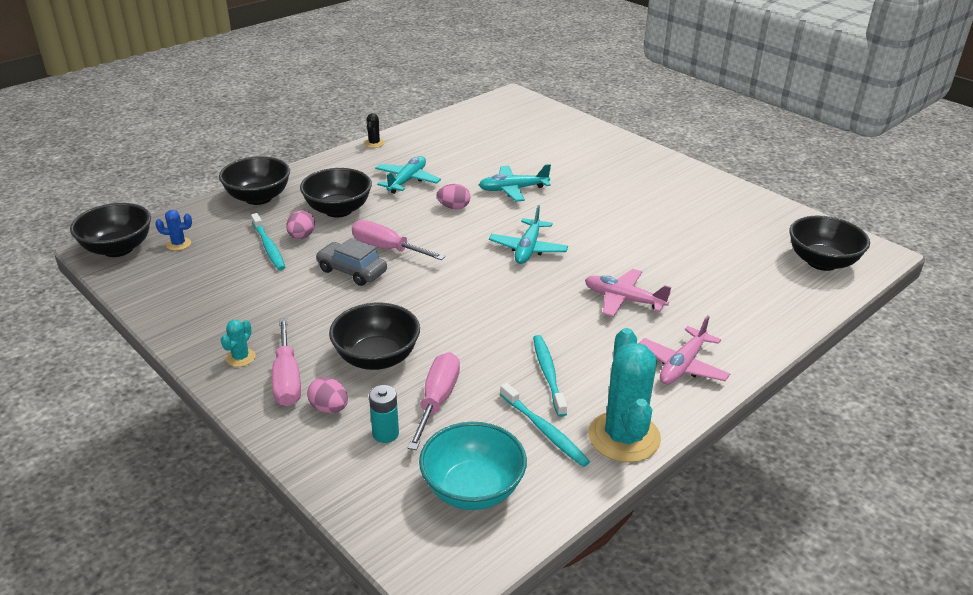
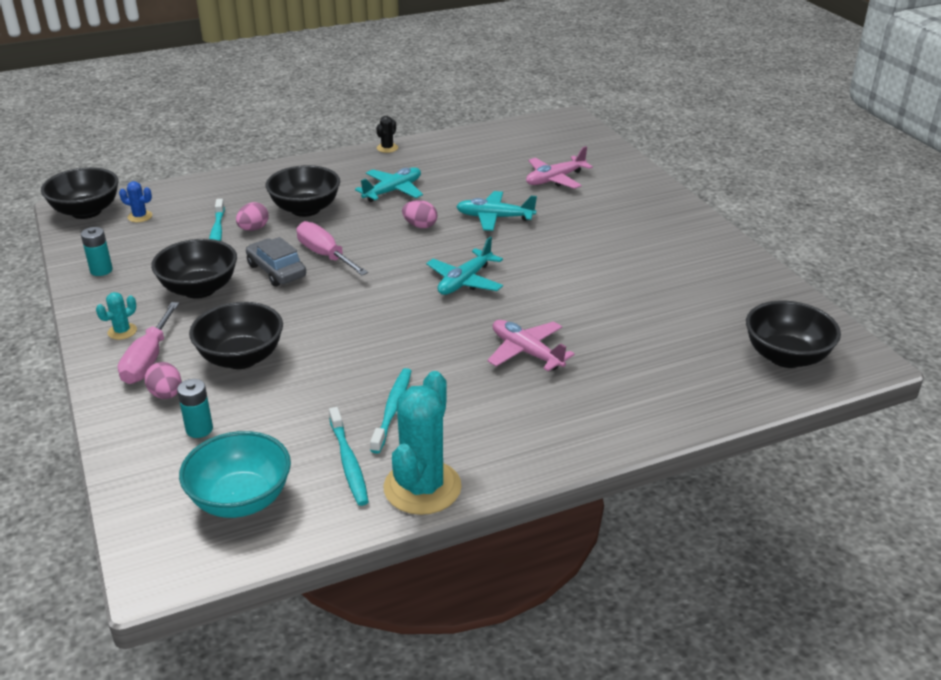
camera: 20 degrees right, 0 degrees up
black bowl [219,156,290,205] -> black bowl moved to [151,239,237,299]
pink screwdriver [408,352,460,450] -> none
pink plane [639,315,730,385] -> pink plane moved to [526,146,593,189]
none -> turquoise battery [81,227,113,276]

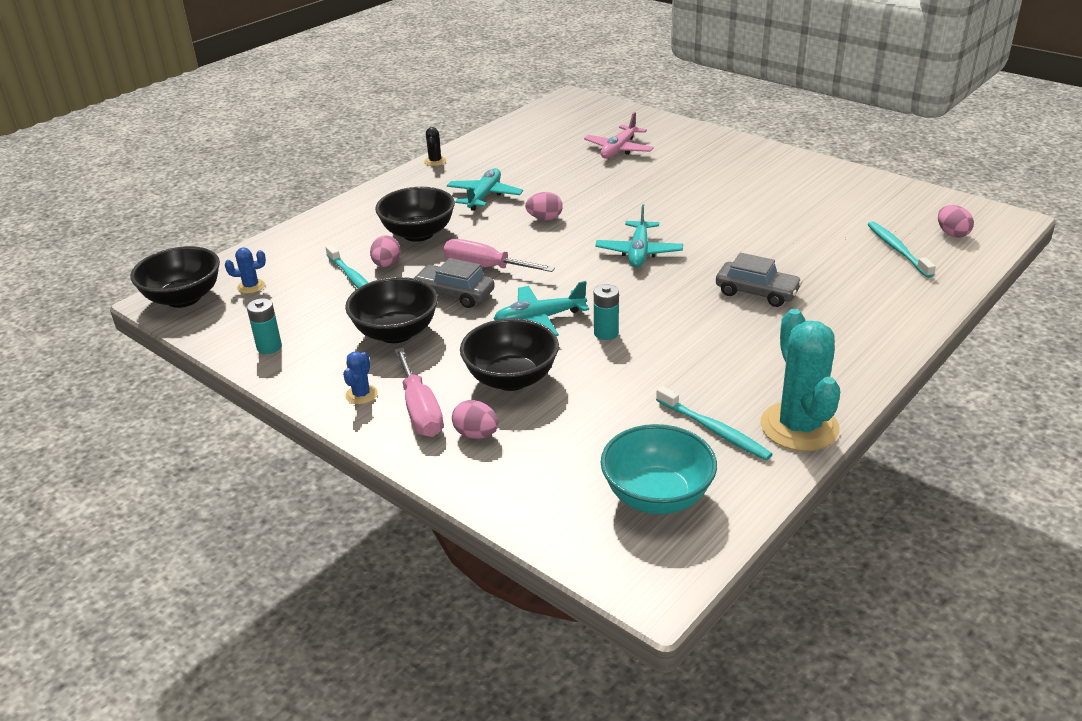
camera: 25 degrees left, 0 degrees up
turquoise cactus [96,292,137,340] -> blue cactus [343,351,378,404]
turquoise battery [177,379,213,438] -> turquoise battery moved to [594,284,619,340]
turquoise toothbrush [370,368,411,454] -> turquoise toothbrush moved to [868,221,936,278]
turquoise plane [456,191,537,231] -> turquoise plane moved to [494,281,589,336]
pink plane [487,320,575,371] -> grey car [716,253,802,307]
black bowl [746,301,841,368] -> pink egg [938,205,974,238]

